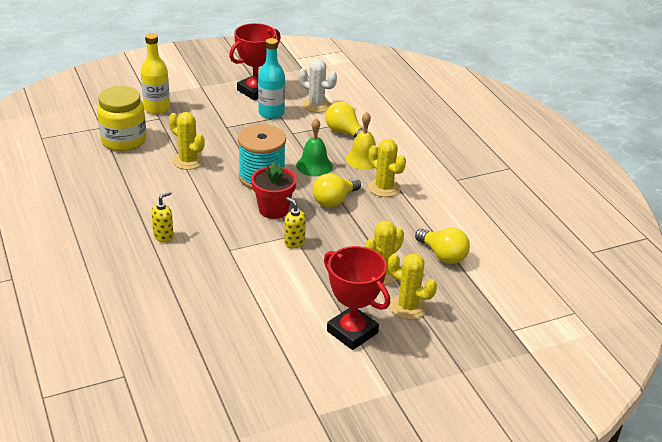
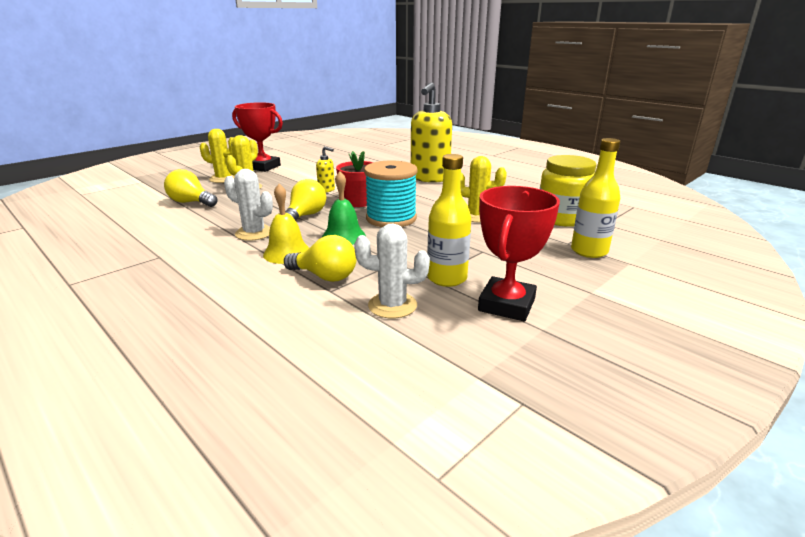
camera: 160 degrees right, 10 degrees down
yellow soap dispenser [151,192,174,242] -> yellow soap dispenser [411,82,452,183], size x2.21
turquoise bottle [258,38,285,119] -> yellow bottle [427,154,471,287]
yellow cactus [368,139,406,197] -> white cactus [224,169,273,241]

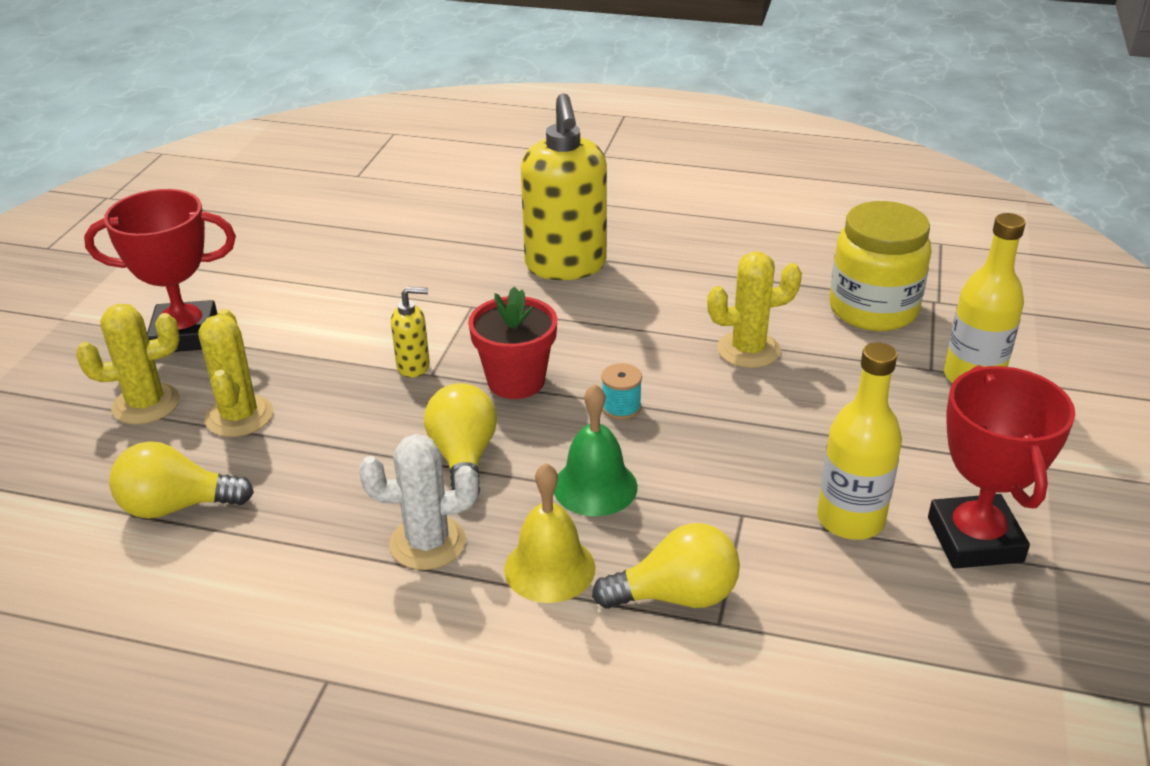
camera: 30 degrees left, 10 degrees up
white cactus [354,223,430,318] -> none
turquoise spool [364,161,418,227] -> turquoise spool [601,363,642,420], size x0.41

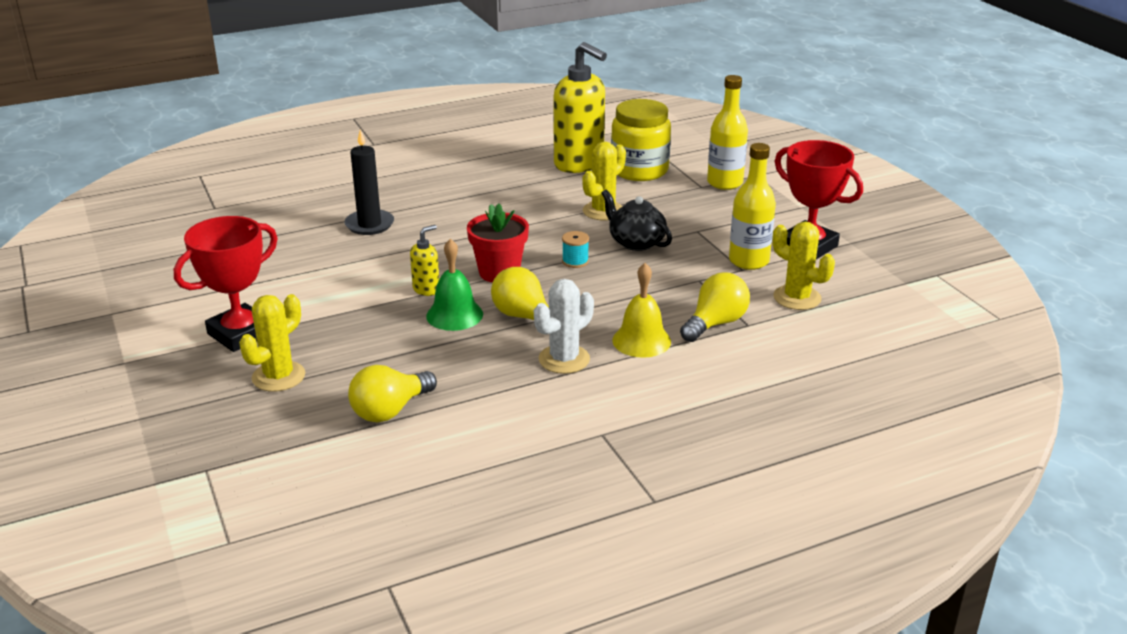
camera: 40 degrees left, 5 degrees down
yellow cactus [198,309,273,437] -> yellow cactus moved to [773,222,835,310]
yellow soap dispenser [521,93,607,280] -> yellow soap dispenser moved to [553,42,607,173]
green bell [554,384,638,516] -> green bell moved to [426,239,483,331]
none -> black candle [345,129,394,235]
none -> black teapot [601,190,672,251]

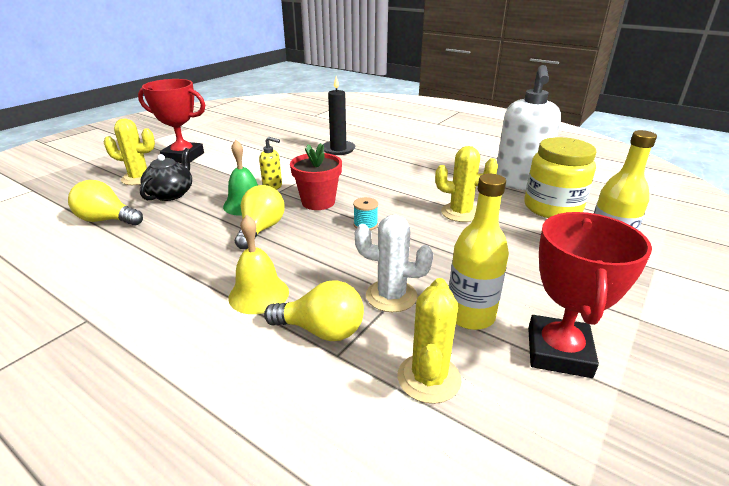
camera: 60 degrees right, 0 degrees up
white cactus [534,279,594,374] -> white cactus moved to [355,215,433,312]
yellow soap dispenser [553,42,607,173] -> white soap dispenser [497,65,561,190]
black teapot [601,190,672,251] -> black teapot moved to [140,148,192,201]

